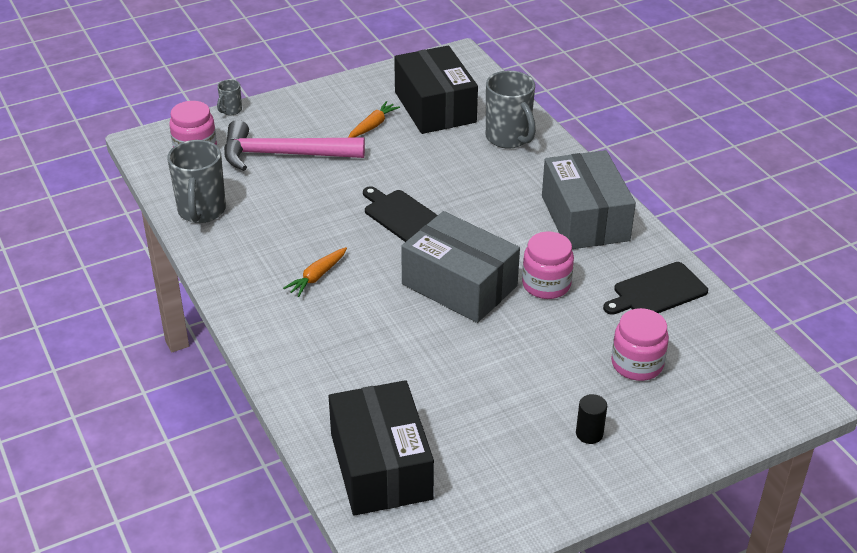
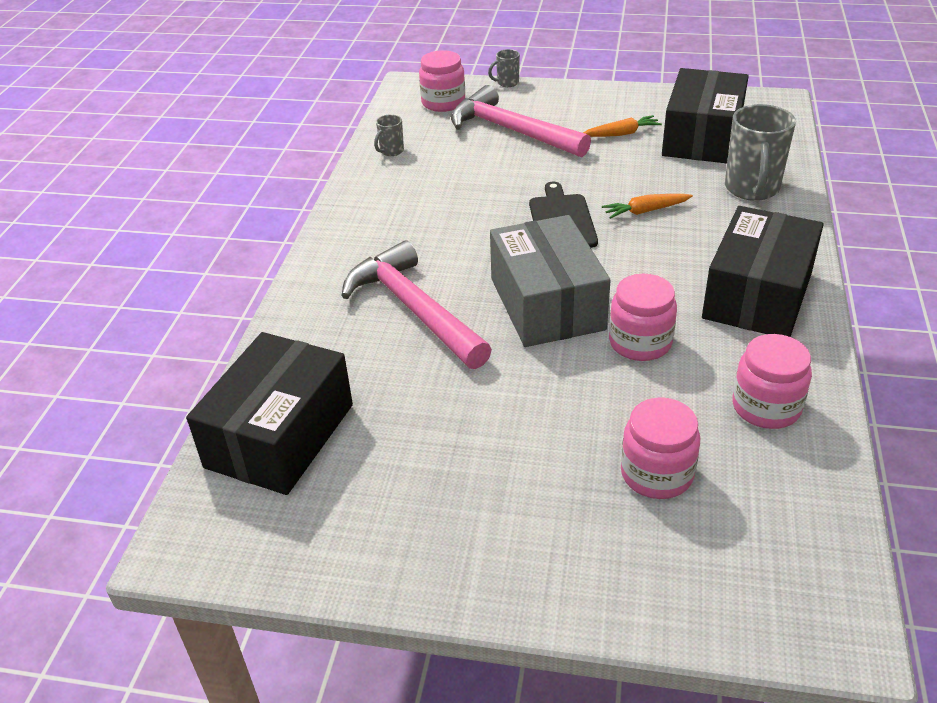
camera: 40 degrees right, 0 degrees up
grey mug [167,140,226,223] -> grey mug [374,114,404,156], size x0.48
orange carrot [283,247,347,297] -> orange carrot moved to [602,194,693,219]
grey box [542,150,636,249] -> black box [702,206,824,337]
black cylinder [576,394,607,444] -> none
black cutting board [603,262,708,315] -> pink jar [732,334,812,429]
none -> pink hammer [341,240,492,369]

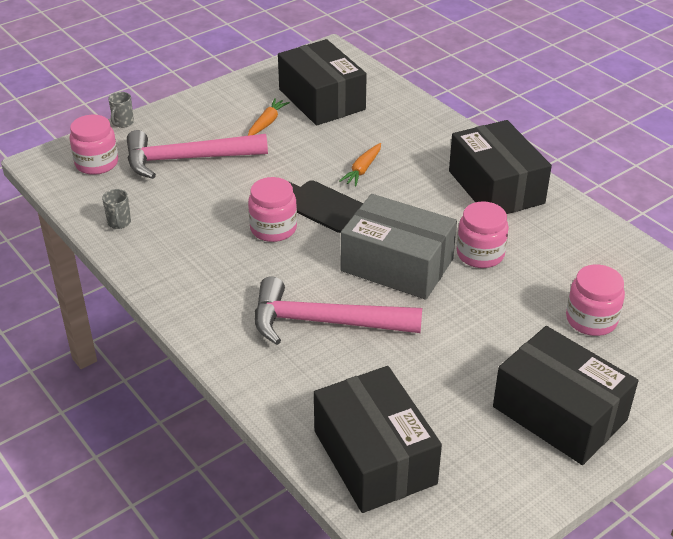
camera: 50 degrees left, 0 degrees up
grey mug [725,104,796,201] -> none
pink jar [732,334,812,429] -> pink jar moved to [248,177,297,242]
none -> black box [493,326,638,465]

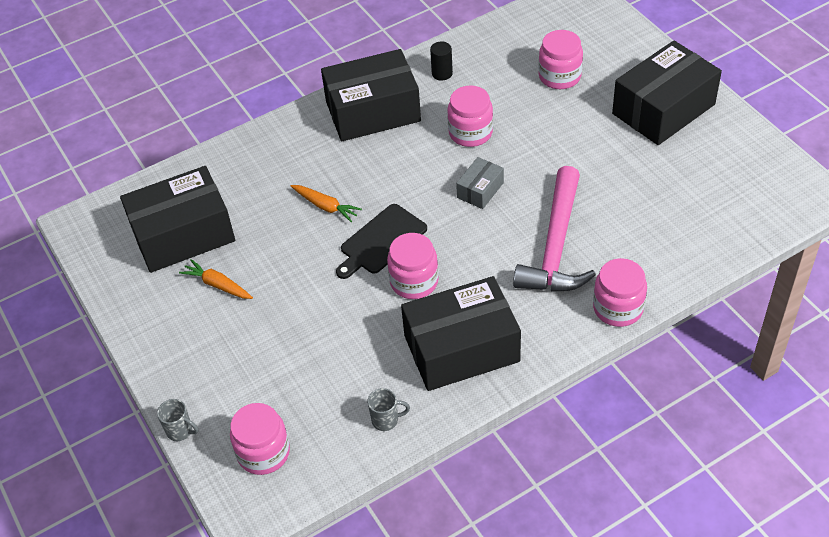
camera: 80 degrees left, 10 degrees up
pink hammer [127,130,268,179] -> none
black box [314,366,442,513] -> black box moved to [401,276,521,391]
grey box [341,194,457,300] -> grey box [456,157,504,209], size x0.47
none -> black cylinder [430,42,453,81]
none -> pink jar [593,258,647,327]

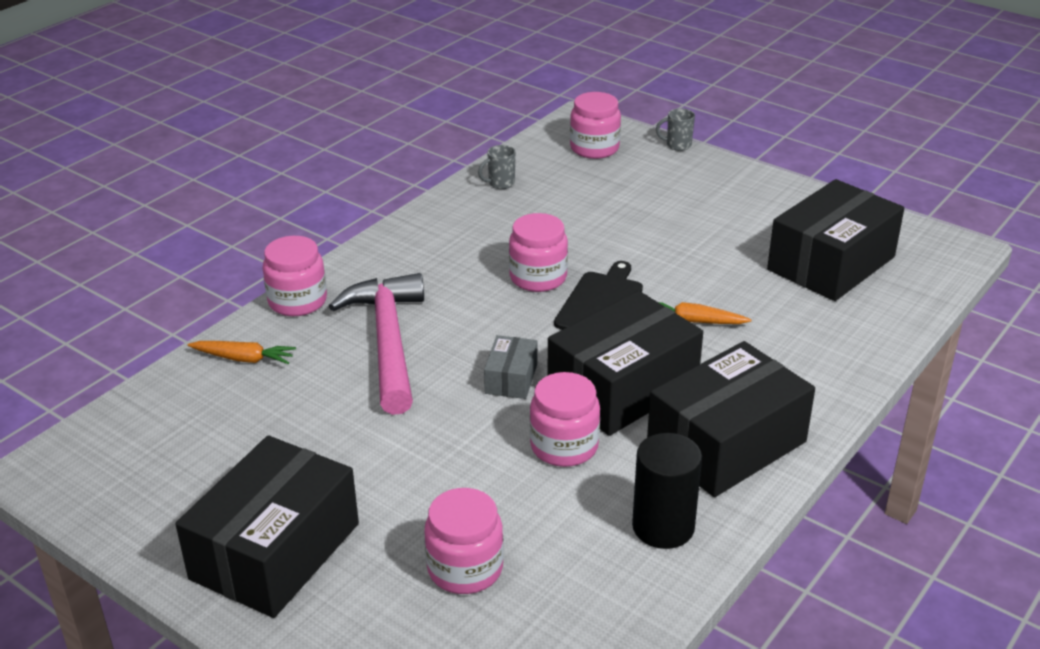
camera: 155 degrees right, 15 degrees down
orange carrot [179,259,253,299] -> orange carrot moved to [188,341,296,364]
black box [401,276,521,391] -> black box moved to [547,291,703,436]
black cylinder [430,42,453,81] -> black cylinder [632,433,702,549], size x1.71

